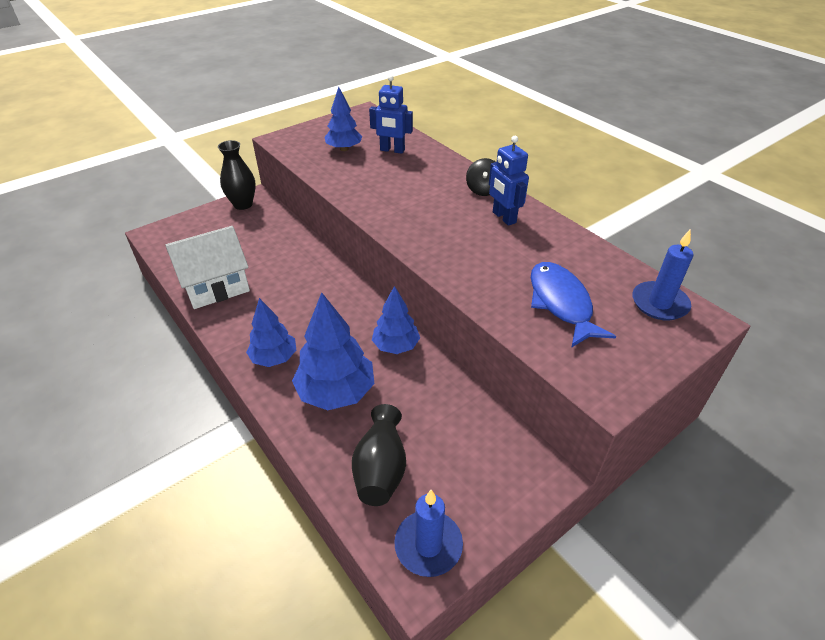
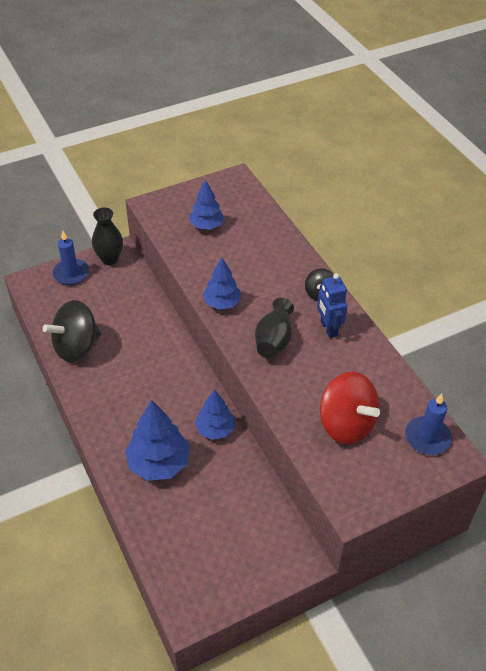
camera: 10 degrees right, 5 degrees up
white house [165,226,250,309] -> black spinning top [43,300,101,362]
blue tree [246,298,296,367] -> blue tree moved to [203,257,241,310]
black vase [352,404,406,506] -> black vase moved to [255,298,294,359]
blue robot [369,75,413,154] -> none
blue candle [394,490,463,577] -> blue candle moved to [53,230,89,285]
blue fish [531,262,616,348] -> red spinning top [320,372,380,444]

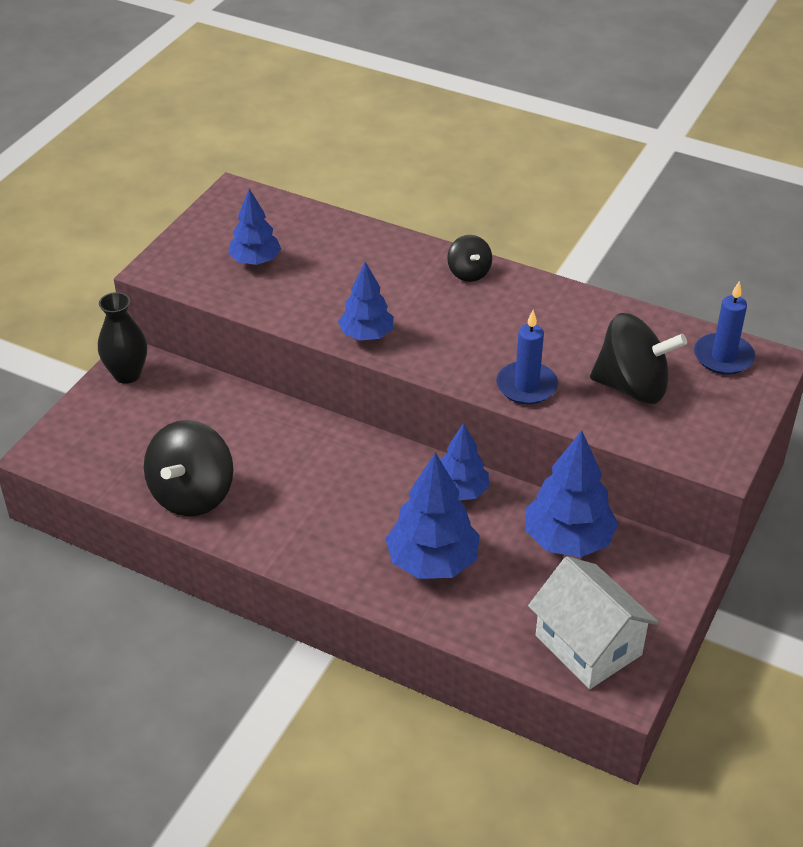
camera: 35 degrees left, 5 degrees down
blue candle [53,230,89,285] -> blue candle moved to [496,310,558,404]
black vase [255,298,294,359] -> none
blue robot [317,273,347,338] -> none
red spinning top [320,372,380,444] -> black spinning top [590,313,687,404]
none -> blue tree [526,430,618,557]
none -> white house [528,556,659,689]

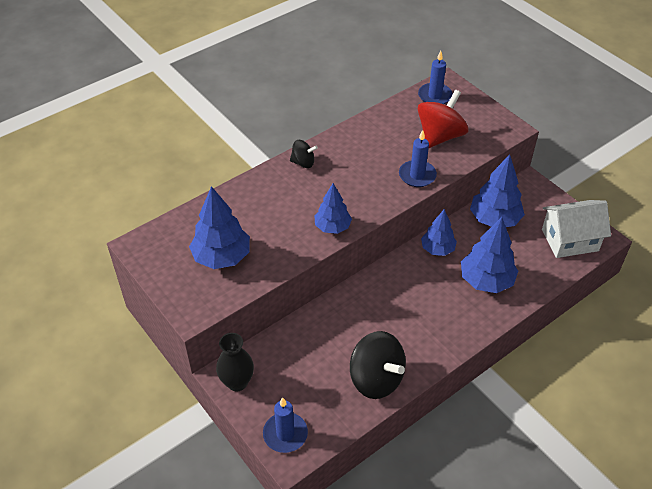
camera: 65 degrees left, 5 degrees up
blue tree [228,189,281,265] -> blue tree [189,186,250,269], size x1.55
black spinning top [590,313,687,404] -> red spinning top [418,90,469,148]
none -> blue candle [263,397,308,453]

